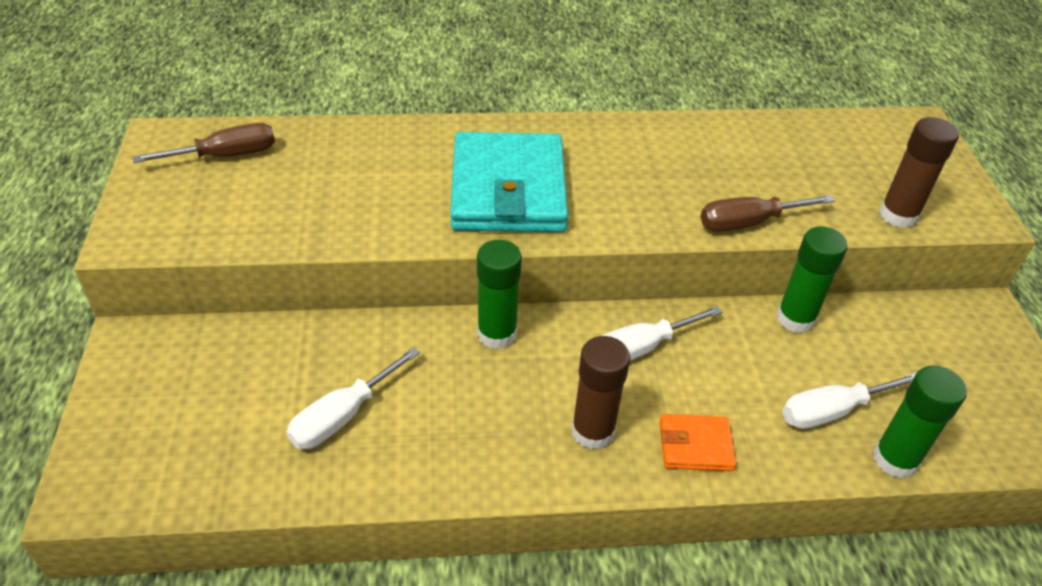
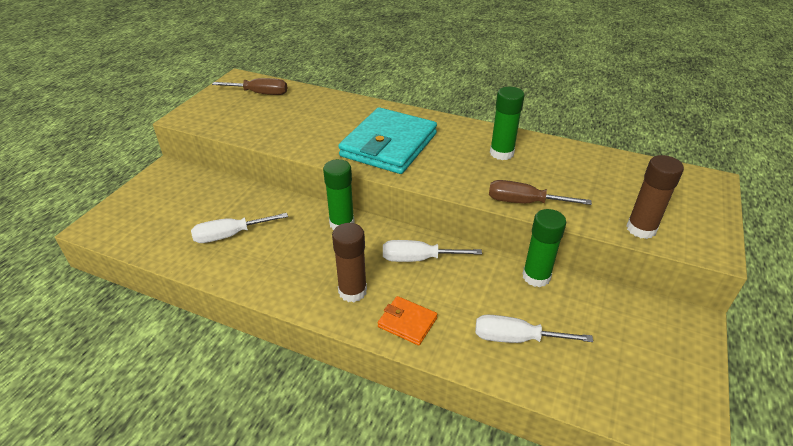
camera: 30 degrees right, 5 degrees down
green glue stick [873,365,967,479] -> green glue stick moved to [490,87,525,160]

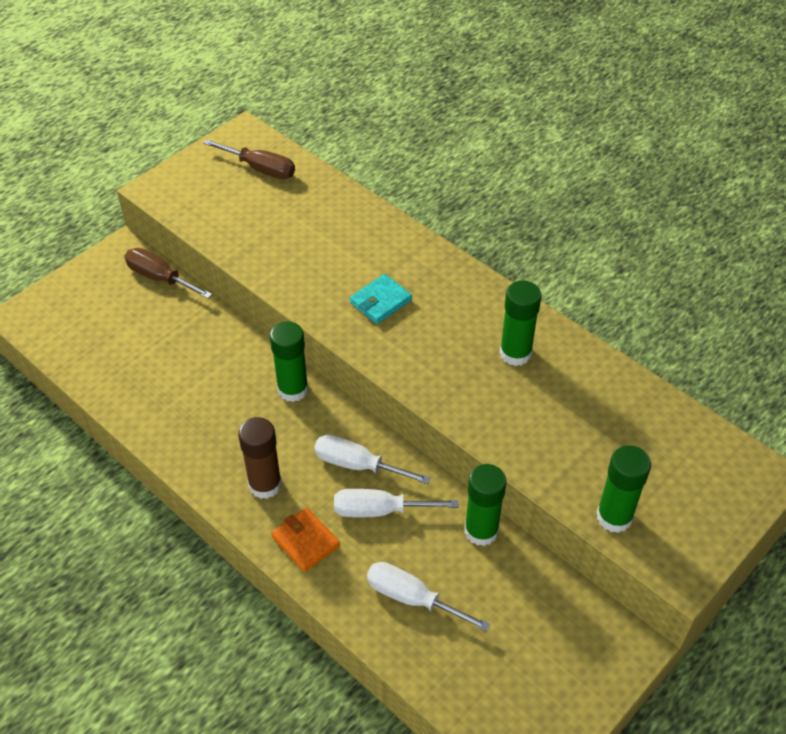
camera: 20 degrees right, 10 degrees up
white screwdriver [191,213,288,243] -> white screwdriver moved to [334,489,459,517]
turquoise wallet [338,107,437,174] -> turquoise wallet [350,274,412,324], size x0.45
brown screwdriver [489,180,592,205] -> brown screwdriver moved to [124,248,212,299]
brown glue stick [626,155,684,239] -> green glue stick [597,445,651,533]

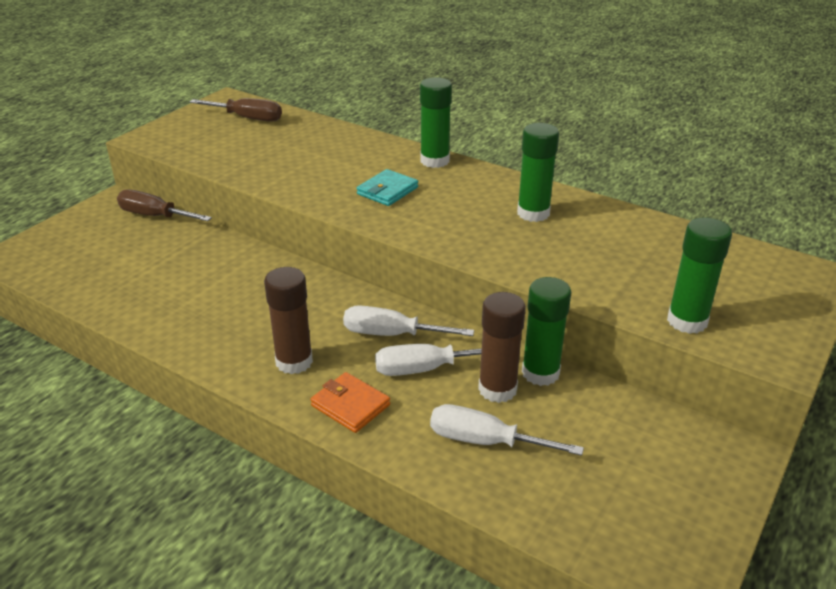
camera: 10 degrees left, 15 degrees down
green glue stick [270,321,309,402] -> green glue stick moved to [420,77,452,168]
none -> brown glue stick [478,292,526,403]

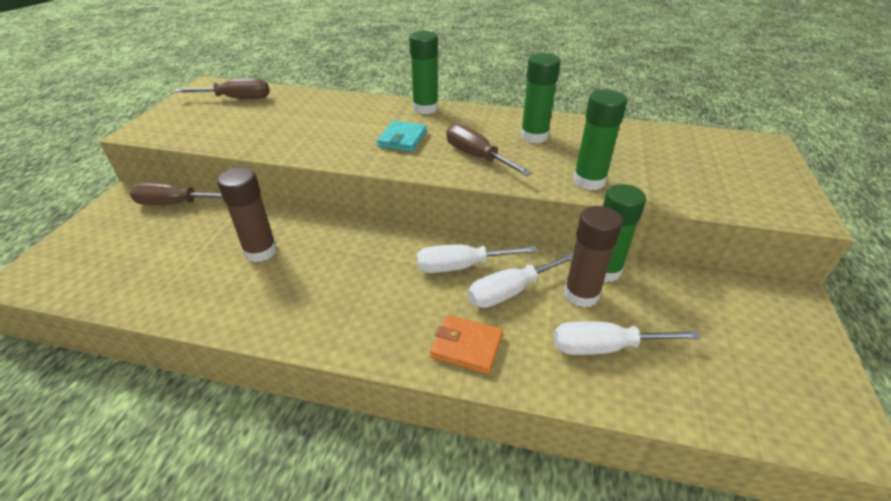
camera: 20 degrees left, 5 degrees up
brown glue stick [264,267,313,374] -> brown glue stick moved to [217,167,277,262]
green glue stick [667,218,732,334] -> green glue stick moved to [573,90,627,190]
none -> brown screwdriver [447,124,532,176]

